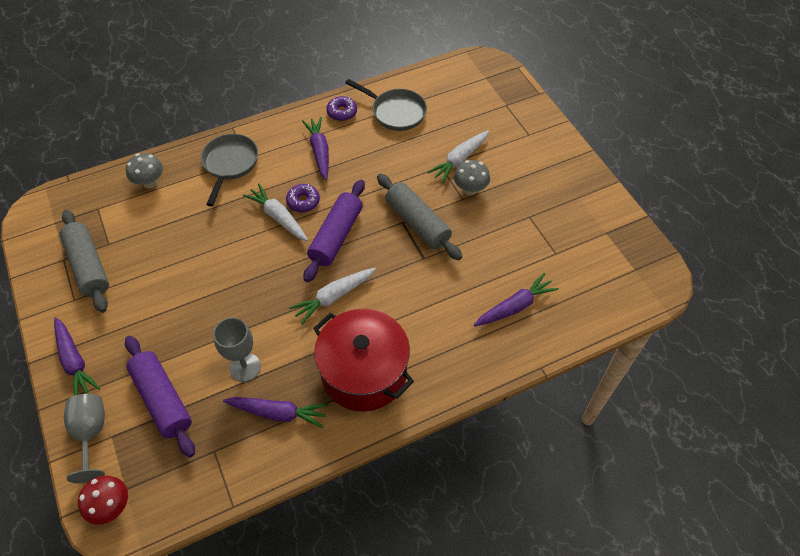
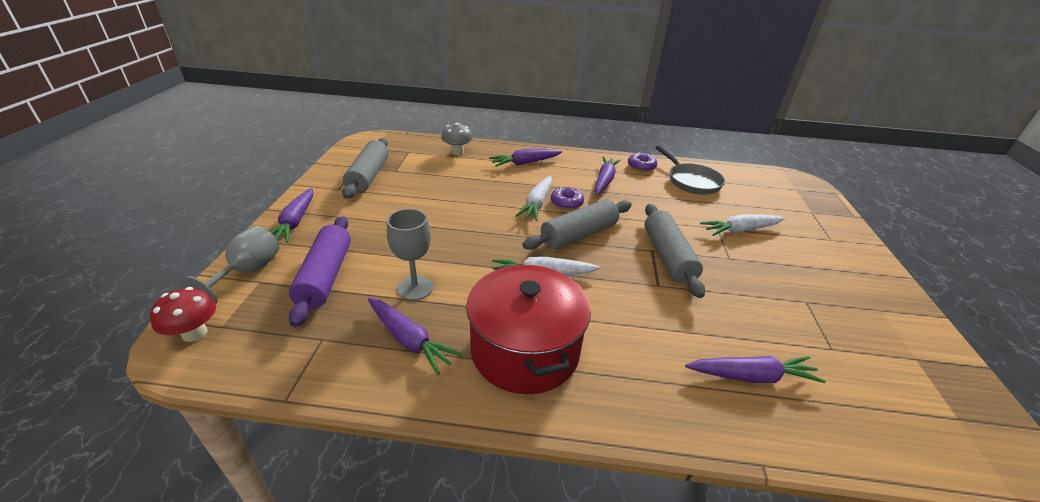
camera: 30 degrees right, 20 degrees down
grey pan [201,134,258,206] -> purple carrot [489,149,562,167]
white carrot [243,184,308,241] -> white carrot turned 150 degrees counterclockwise [515,176,552,221]
purple rolling pin [304,180,365,282] -> grey rolling pin [522,199,632,250]
grey mushroom [454,160,490,195] -> none

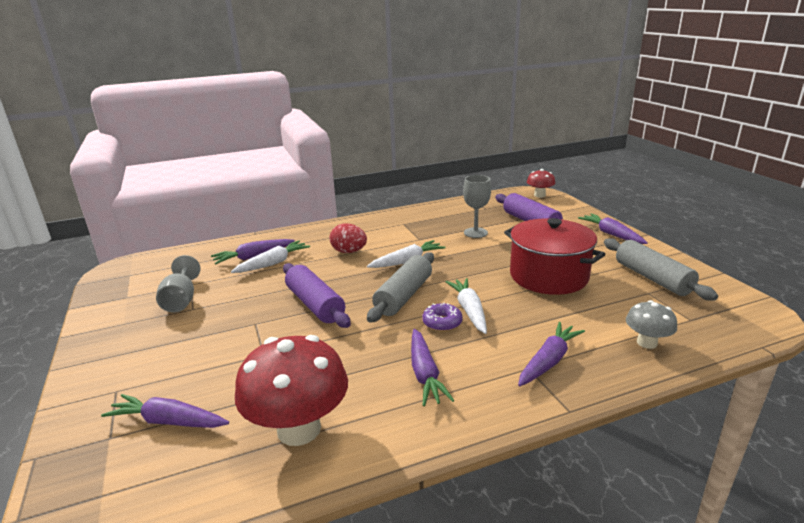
camera: 155 degrees right, 10 degrees down
grey goblet [182,226,279,304] -> grey goblet moved to [156,255,201,313]
purple carrot [368,298,463,375] -> purple carrot moved to [101,394,229,428]
red pot [466,264,591,394] -> red pot moved to [504,218,606,295]
purple donut [628,153,657,172] -> none
grey rolling pin [645,204,705,298] -> purple rolling pin [283,263,351,328]
grey pan [655,146,725,195] -> red mushroom [235,335,348,446]
white carrot [700,214,785,236] -> white carrot moved to [231,241,310,273]
none -> red egg [330,223,367,253]

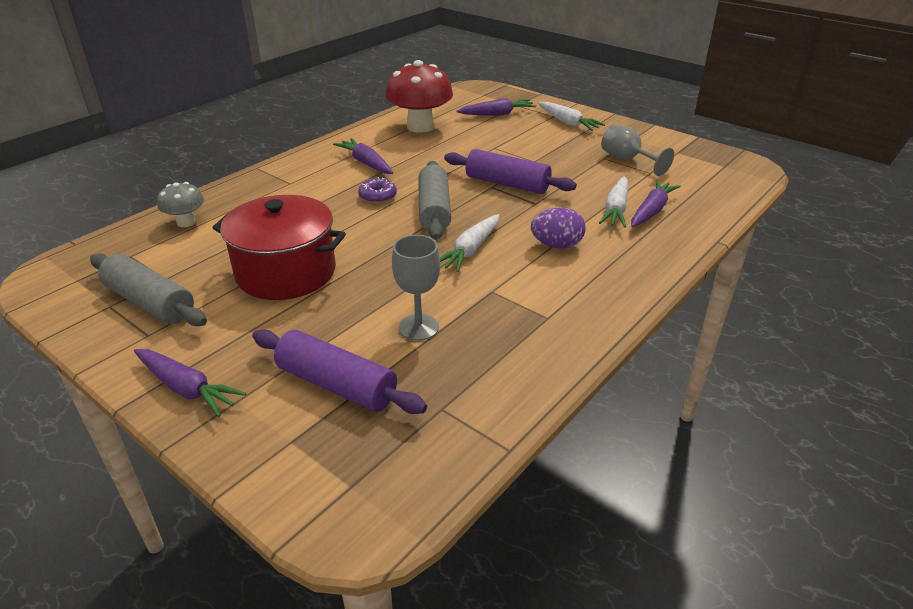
camera: 150 degrees right, 10 degrees up
red egg [330,223,367,253] -> purple egg [531,207,586,249]
white carrot [445,278,487,334] -> white carrot moved to [538,102,605,131]
purple carrot [518,322,585,386] -> none
red mushroom [527,169,555,198] -> none

